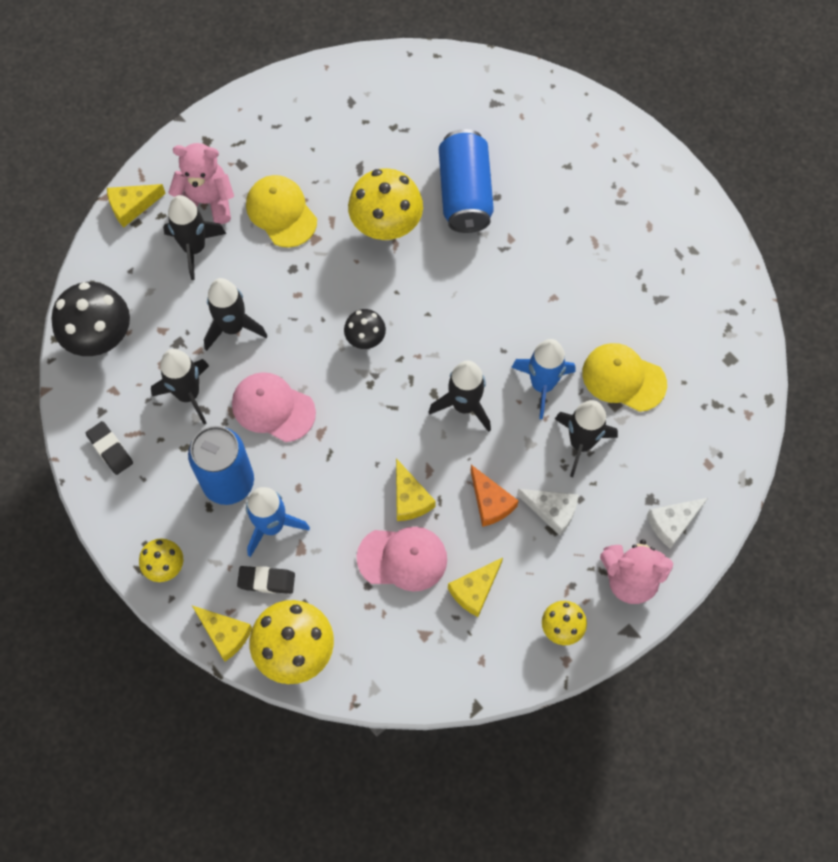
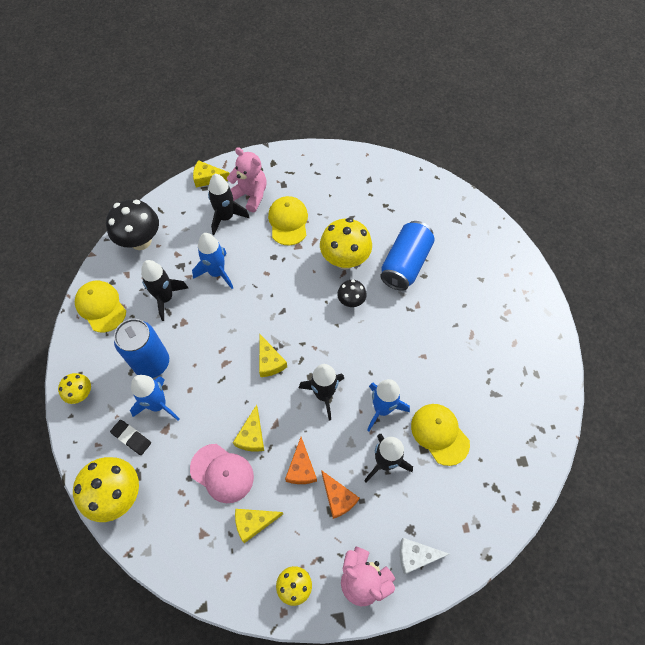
camera: 30 degrees right, 5 degrees down
black eraser [86,421,133,475] -> yellow cap [75,281,126,332]
yellow cheese [192,606,252,661] -> yellow cheese moved to [259,334,287,377]
black rocket [204,278,267,351] -> blue rocket [192,233,233,289]
pink cap [232,372,316,442] -> none
black mushroom [344,309,386,349] -> black mushroom moved to [337,280,367,307]
white cheese [517,489,579,536] -> orange cheese [322,471,359,519]

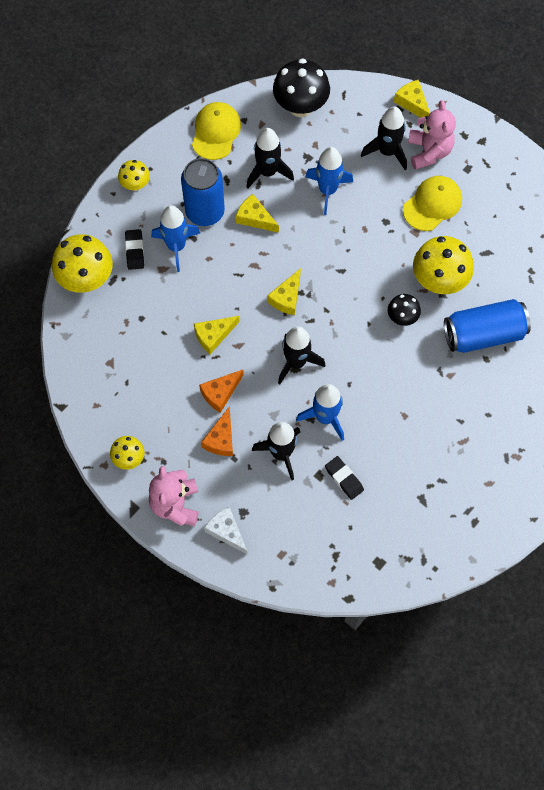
camera: 50 degrees right, 5 degrees up
pink cap [190,444,254,503] -> none
yellow cheese [235,509,283,543] -> yellow cheese moved to [236,194,279,233]
yellow cap [411,404,470,466] -> black eraser [325,456,364,500]

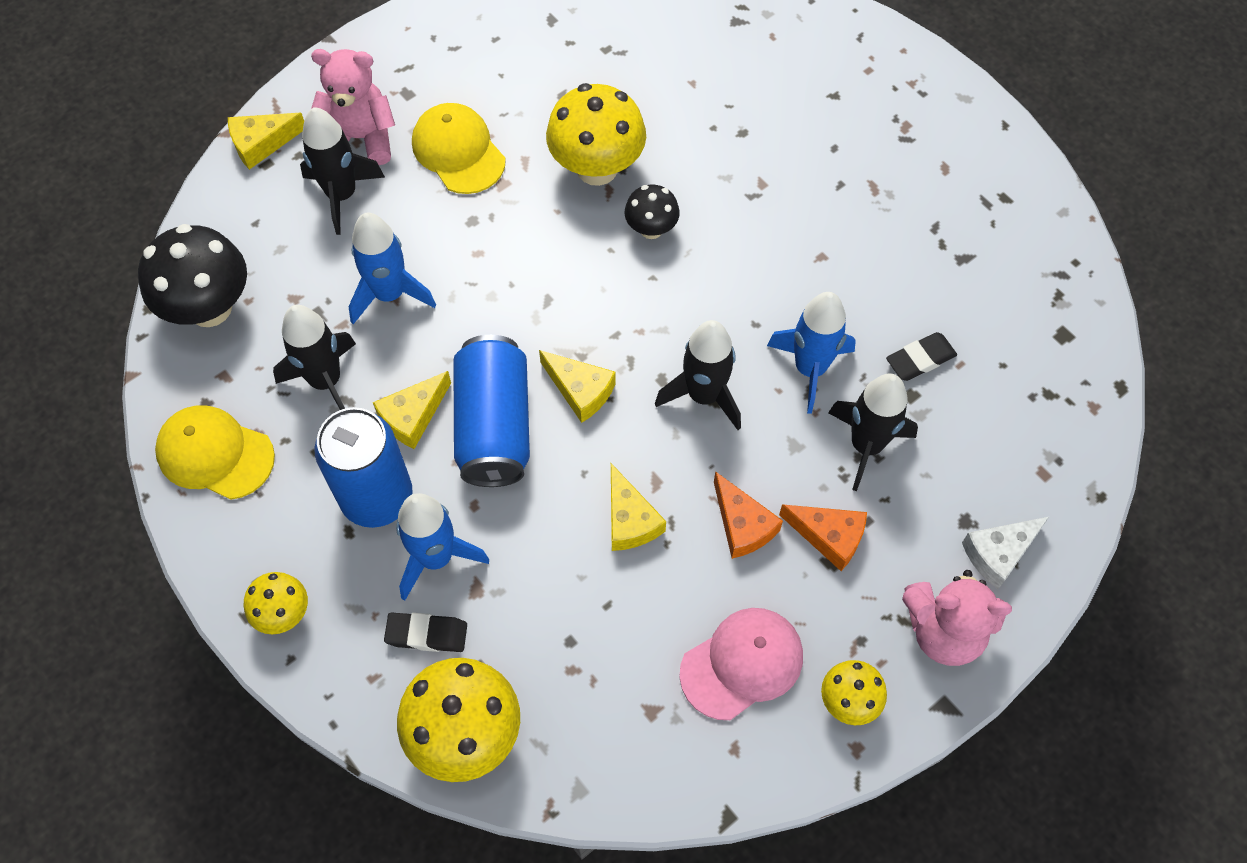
camera: 80 degrees left, 5 degrees down
blue can [444,299,531,353] -> blue can moved to [453,335,530,487]
none -> pink cap [679,608,803,720]

